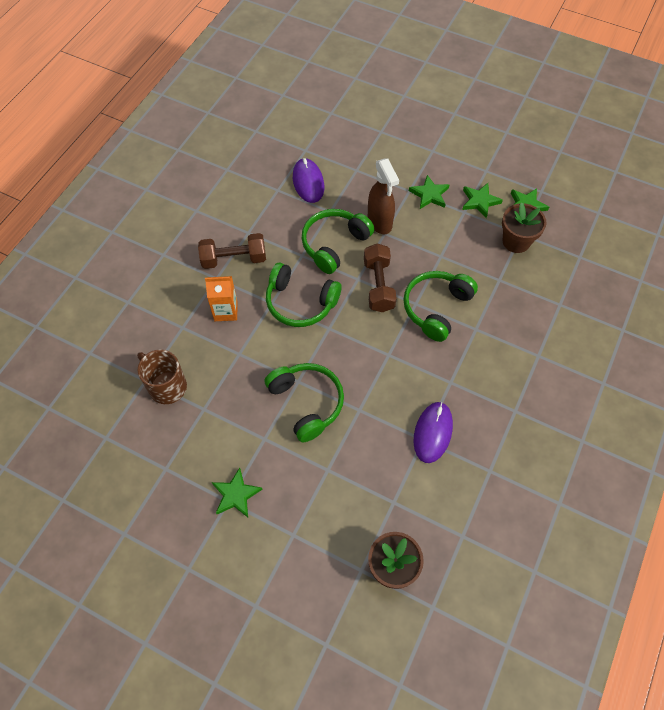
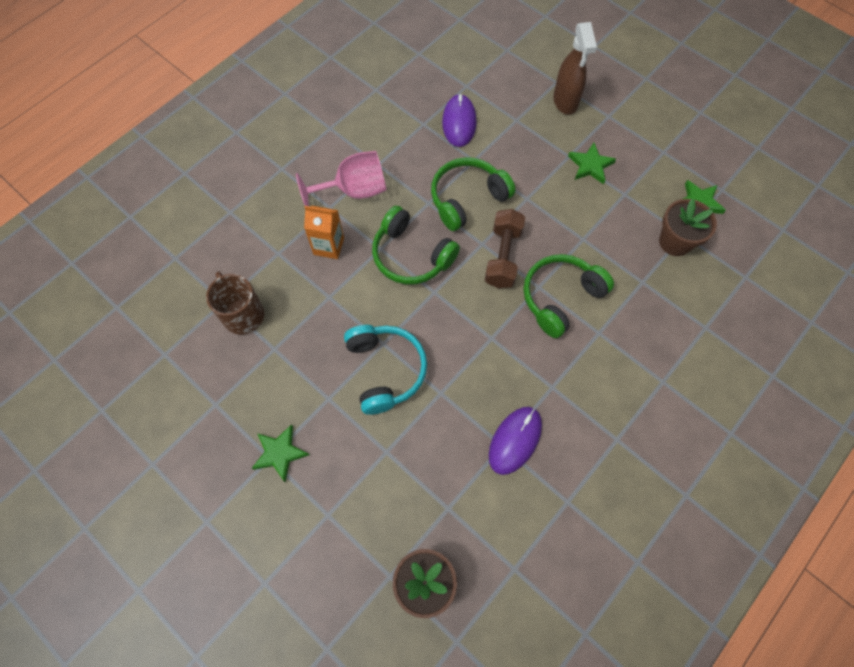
camera: 15 degrees right, 5 degrees up
brown dumbbell [198,233,266,269] -> pink goblet [296,151,386,206]
green headphones [264,363,344,442] -> turquoise headphones [344,325,427,415]
brown spray bottle [368,158,399,234] -> brown spray bottle moved to [553,22,597,115]
green star [462,183,503,218] -> none

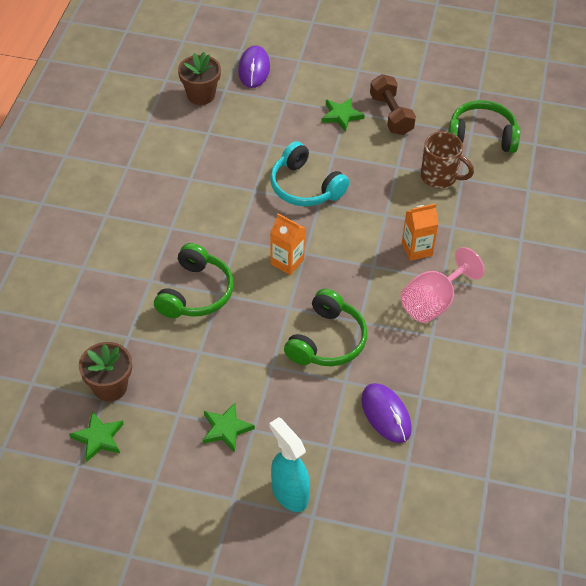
camera: 150 degrees right, 15 degrees down
green headphones [372,206,460,284] -> green headphones moved to [448,100,520,153]
brown dumbbell [485,209,525,288] -> brown dumbbell moved to [370,74,416,135]
purple mouse [489,407,542,475] -> purple mouse moved to [238,45,270,88]
brown spray bottle [553,22,597,115] -> turquoise spray bottle [269,417,310,512]
none -> orange carton [270,213,306,275]

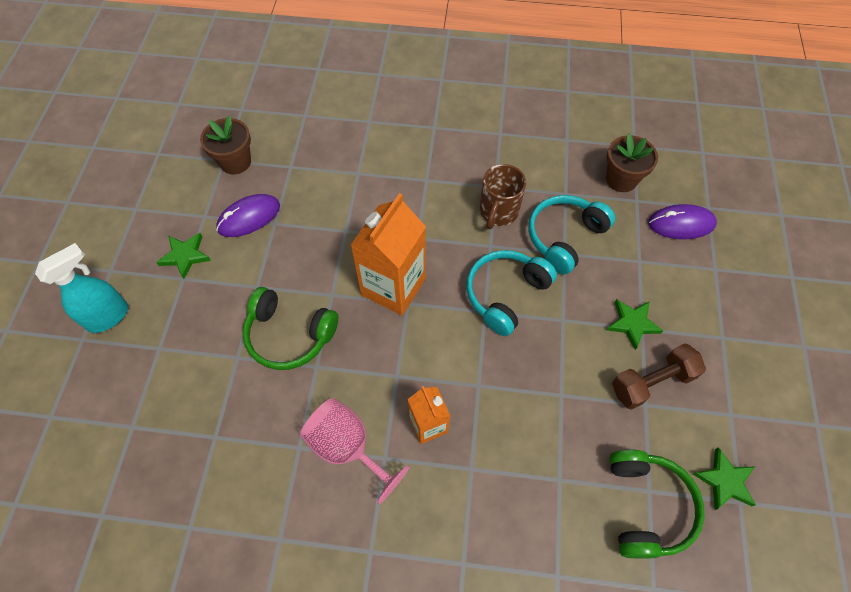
camera: 85 degrees right, 10 degrees up
green star [69,411,123,462] -> green star moved to [693,447,756,510]
green headphones [154,243,234,318] -> none
orange carton [270,213,306,275] -> orange carton [350,193,426,316], size x1.79
purple mouse [361,383,412,443] -> purple mouse moved to [216,194,280,237]
brown mug [421,132,474,188] -> brown mug moved to [480,164,526,229]
none -> turquoise headphones [529,195,615,274]

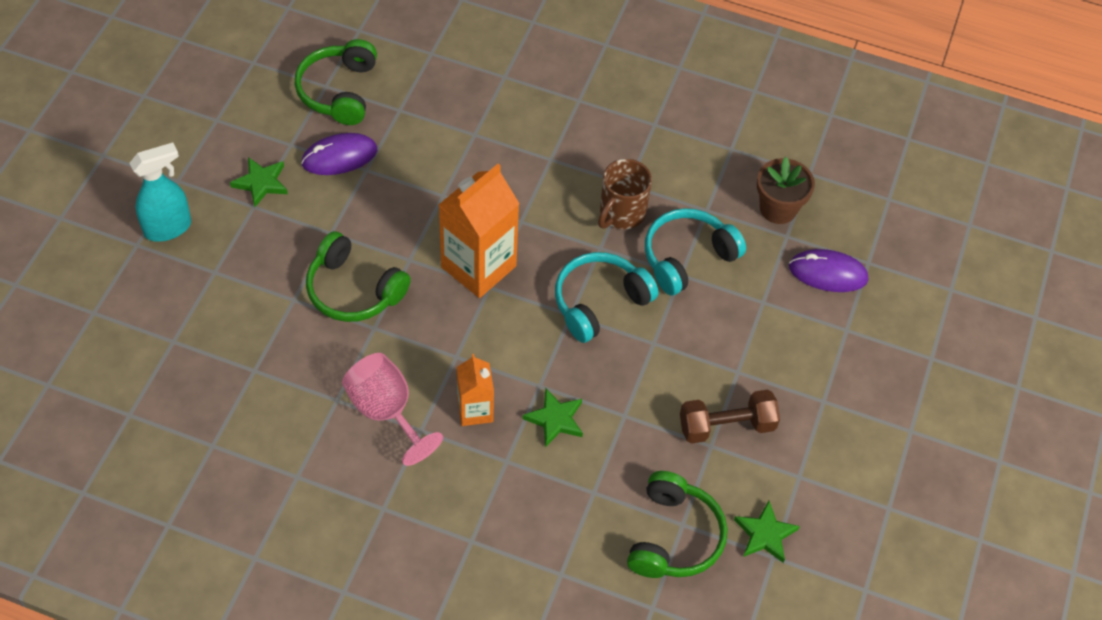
camera: 10 degrees right, 5 degrees down
brown flower pot [200,116,251,174] -> green headphones [294,39,377,125]
green star [607,299,663,350] -> green star moved to [522,388,583,447]

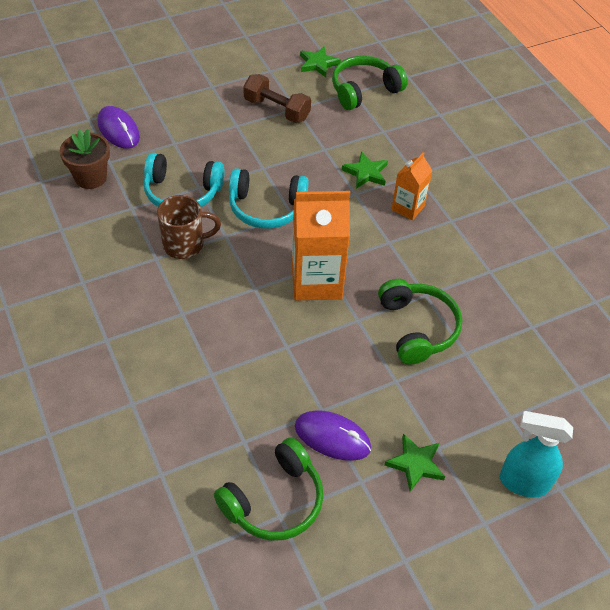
camera: 135 degrees left, 5 degrees down
pink goblet [342,353,443,466] -> none

